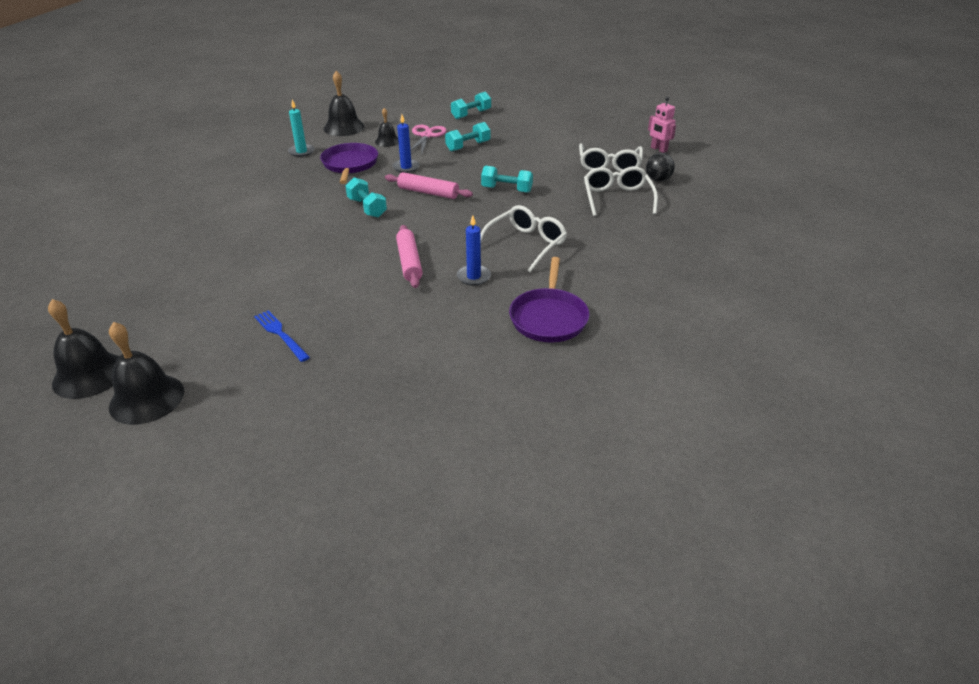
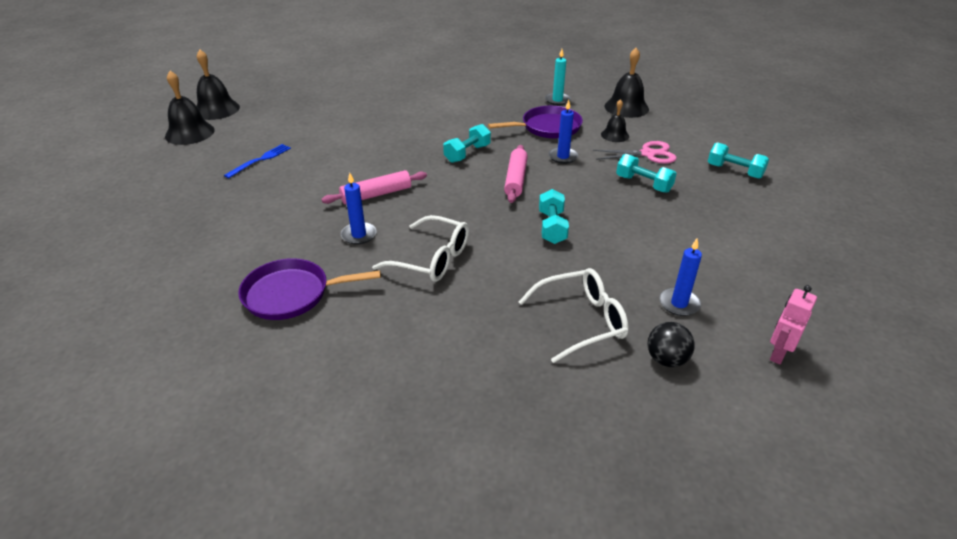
camera: 75 degrees right, 0 degrees up
white glasses [579,143,643,172] -> blue candle [659,238,702,316]

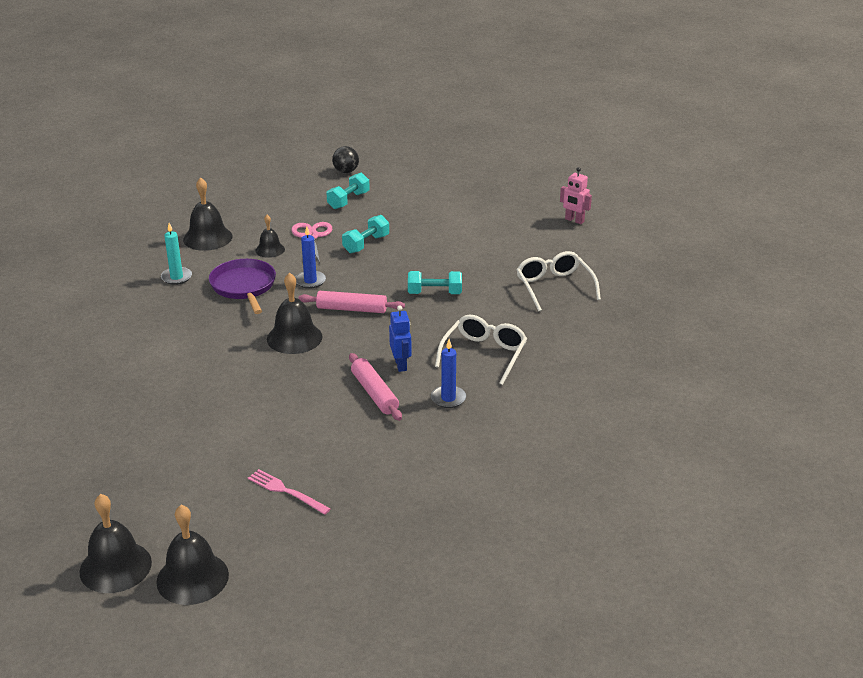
camera: 90 degrees left, 5 degrees down
blue fork [224,144,291,178] -> pink fork [248,469,331,515]
purple pan [238,258,381,320] -> none
turquoise dumbbell [443,124,491,163] -> black bell [267,272,322,354]
black ball [648,322,695,367] -> black ball moved to [332,146,359,173]
blue candle [659,238,702,316] -> none
none -> blue robot [389,305,412,372]

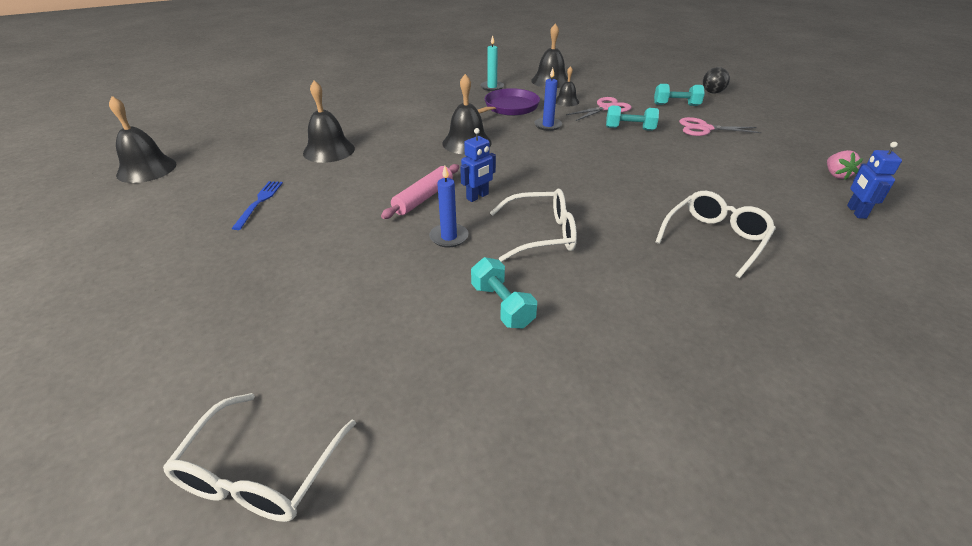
camera: 60 degrees right, 5 degrees up
black bell [156,505,229,605] -> black bell moved to [303,80,355,163]
pink fork [248,469,331,515] -> blue fork [231,181,283,230]
pink rolling pin [298,291,405,313] -> none
turquoise dumbbell [408,271,462,294] -> turquoise dumbbell moved to [471,257,537,329]
pink robot [560,167,592,224] -> blue robot [847,142,902,219]
none -> white glasses [163,393,356,522]
none -> pink scissors [679,117,762,136]
none -> pink strawberry [827,150,863,180]

